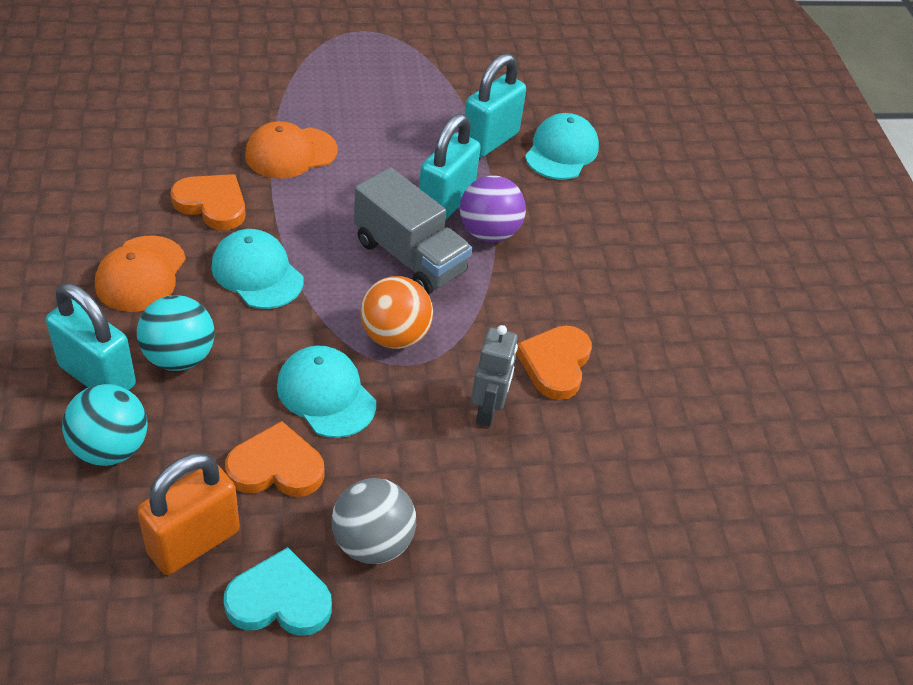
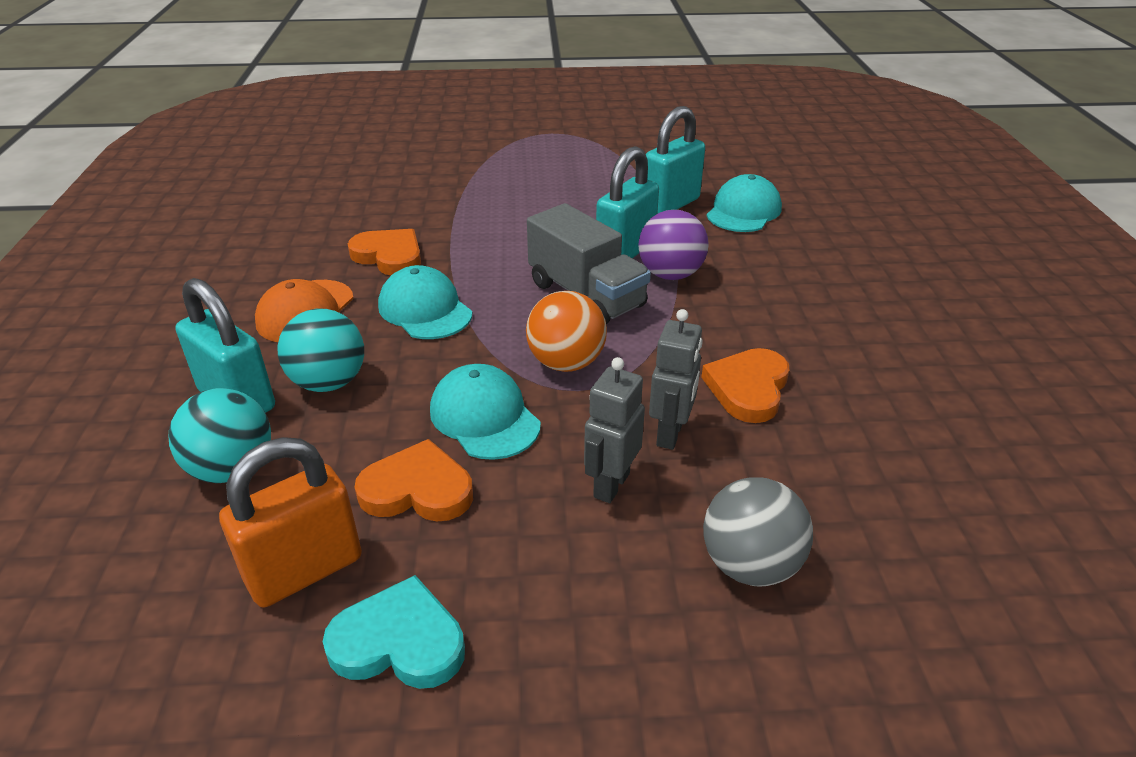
camera: 10 degrees right, 10 degrees down
orange cap [245,121,338,179] -> none
grey ball [331,478,416,564] -> grey ball moved to [703,477,813,587]
none -> grey robot [584,357,645,503]

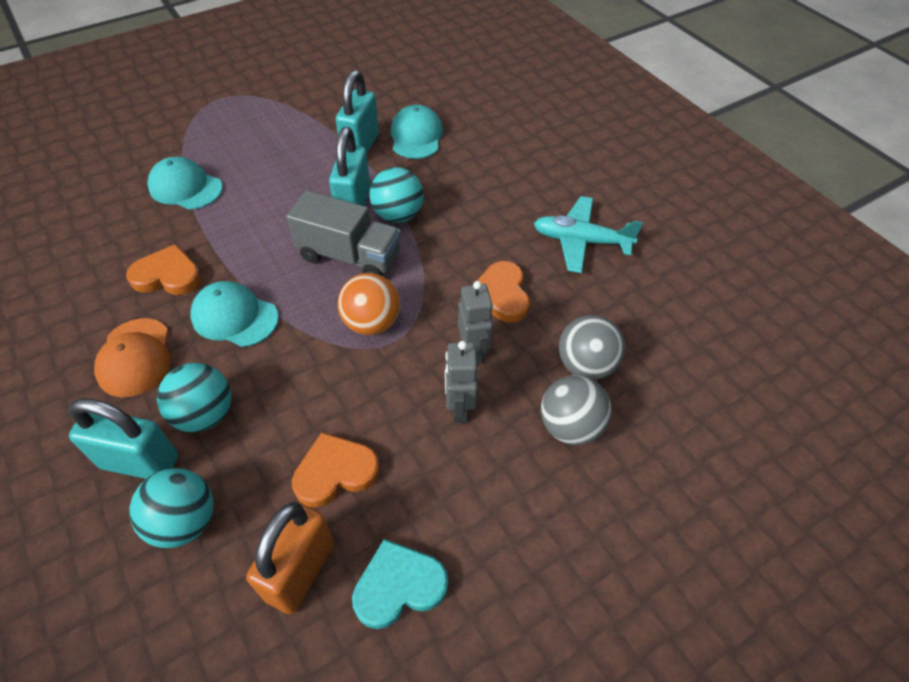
camera: 30 degrees left, 15 degrees up
turquoise cap [430,364,541,460] -> turquoise cap moved to [148,157,223,210]
purple ball [638,210,709,280] -> turquoise ball [370,167,424,223]
none -> turquoise plane [534,196,643,273]
none -> grey ball [559,315,625,380]

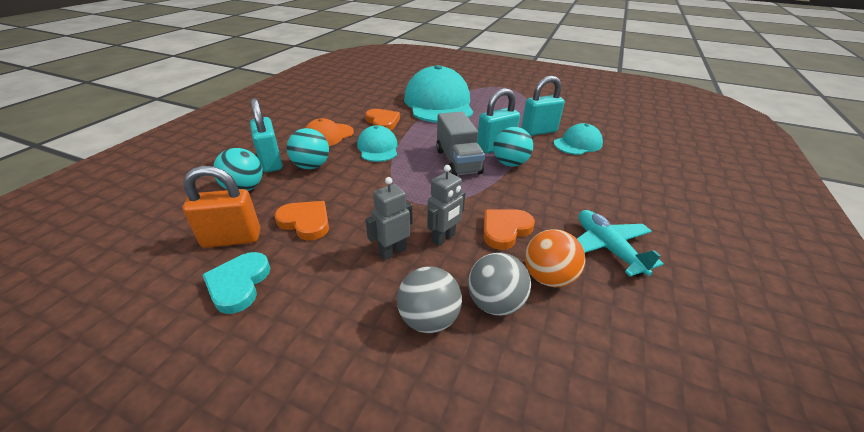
camera: 55 degrees right, 15 degrees down
turquoise cap [148,157,223,210] -> turquoise cap [404,65,473,123], size x2.06
orange ball [337,273,400,335] -> orange ball moved to [525,229,585,287]
turquoise heart [352,539,448,629] -> turquoise heart turned 120 degrees counterclockwise [202,252,271,314]

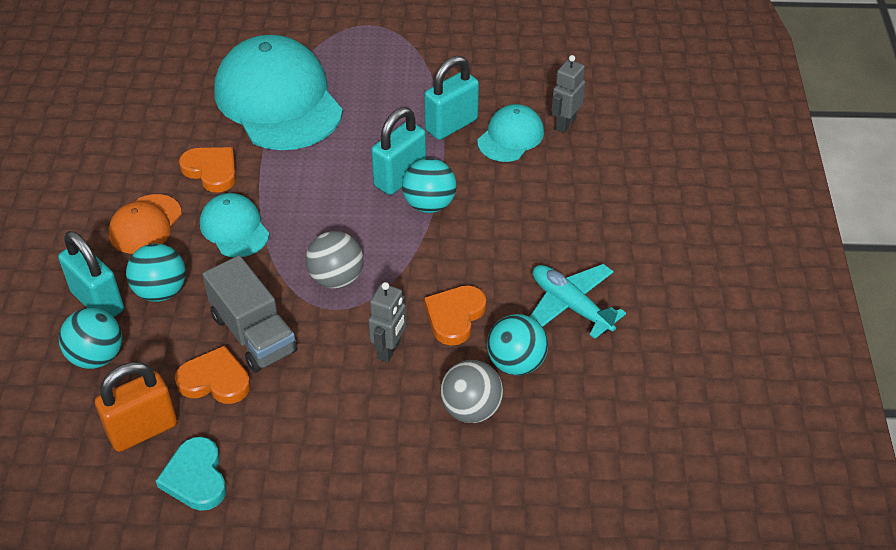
camera: 20 degrees left, 10 degrees up
grey robot [365,177,412,260] -> grey robot moved to [552,55,585,133]
grey ball [397,267,462,333] -> grey ball moved to [306,231,363,289]
grey truck [436,112,485,176] -> grey truck moved to [202,255,298,372]
orange ball [525,229,585,287] -> turquoise ball [487,314,548,376]

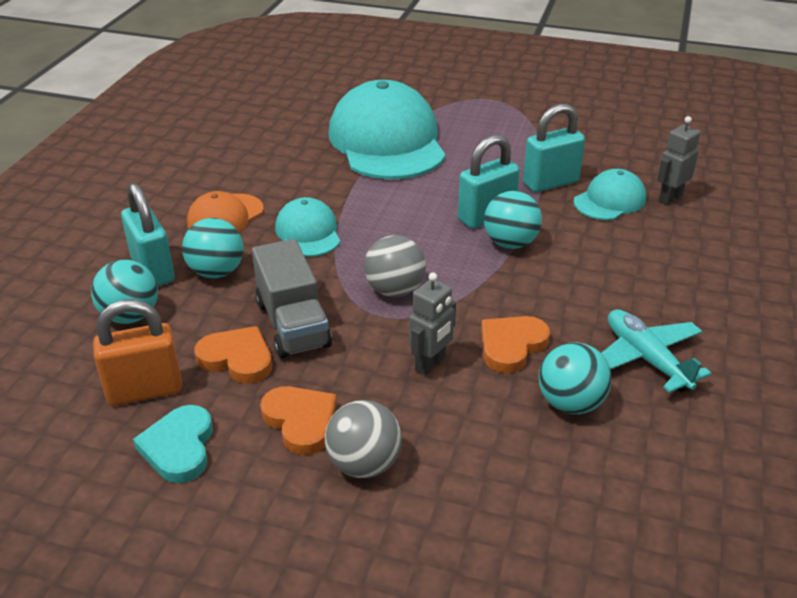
camera: 15 degrees right, 10 degrees down
orange heart [179,147,236,192] -> orange heart moved to [261,386,337,455]
grey ball [440,360,503,423] -> grey ball moved to [325,400,402,478]

